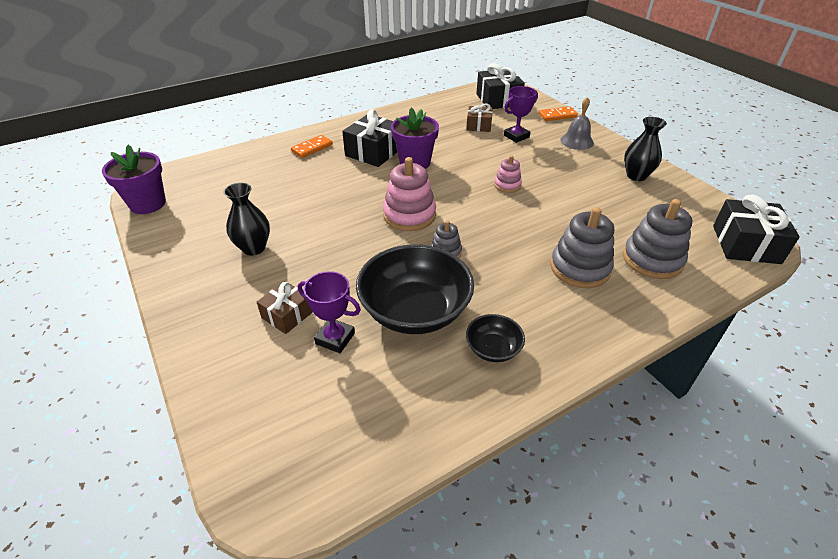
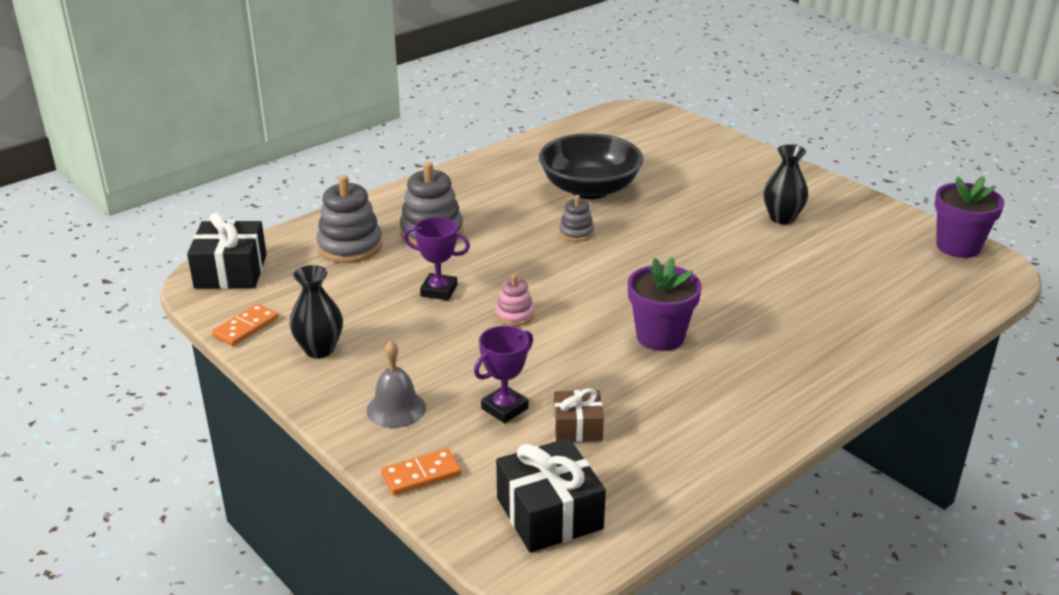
camera: 170 degrees right, 10 degrees down
brown gift [257,281,313,334] -> none
orange domino [291,135,333,158] -> orange domino moved to [212,303,278,346]
purple trophy [298,271,361,353] -> purple trophy moved to [404,217,470,300]
black gift [342,109,397,167] -> none
pink stacking toy [383,157,436,231] -> none
black bowl [466,314,525,362] -> none

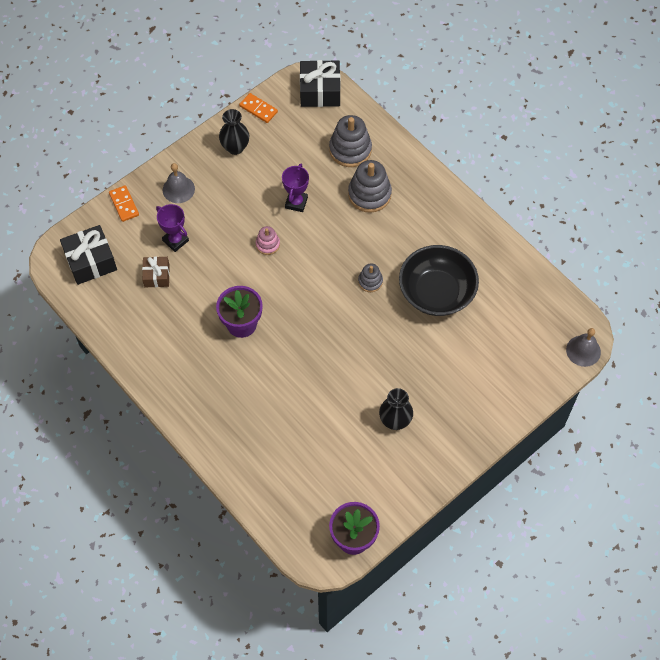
camera: 90 degrees right, 30 degrees up
none -> grey bell [566,328,601,367]

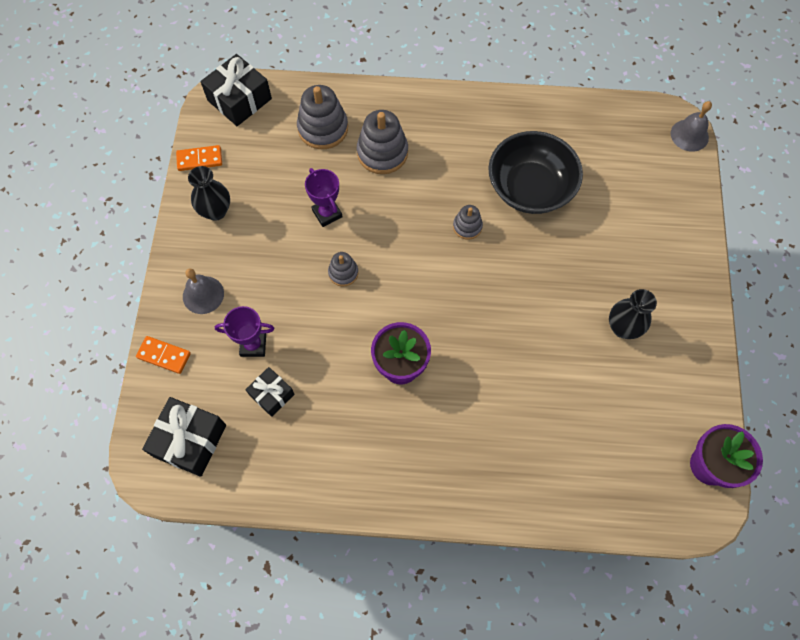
camera: 45 degrees left, 5 degrees up
brown gift [142,257,170,287] -> black gift [245,367,295,417]
pink stacking toy [256,226,280,255] -> grey stacking toy [328,252,358,287]

